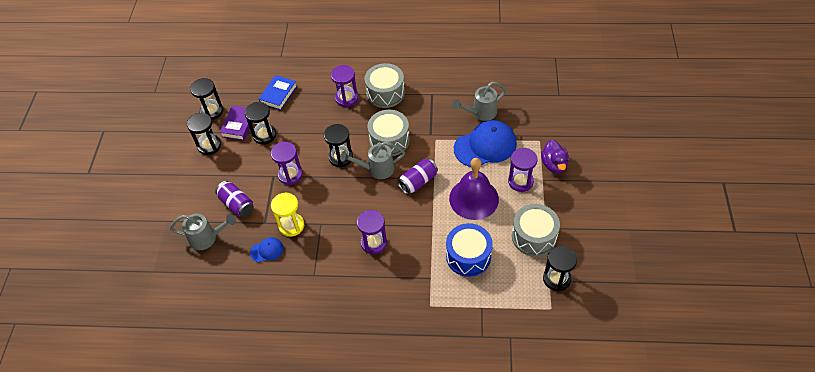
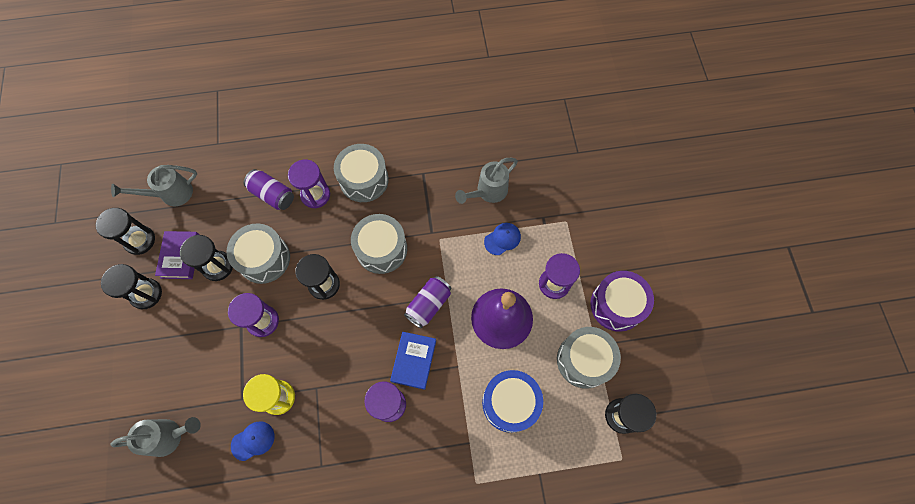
camera: 15 degrees left, 15 degrees up
purple can [215,181,254,217] -> purple can moved to [243,169,294,210]
blue book [259,75,297,111] -> blue book moved to [390,332,436,390]
grey watering can [340,142,405,179] -> grey watering can moved to [111,165,197,206]
blue cap [454,120,517,167] -> blue cap [484,223,521,255], size x0.48
purple duck [541,140,569,173] -> none
none -> grey drum [226,223,290,284]
none -> purple drum [590,271,654,332]

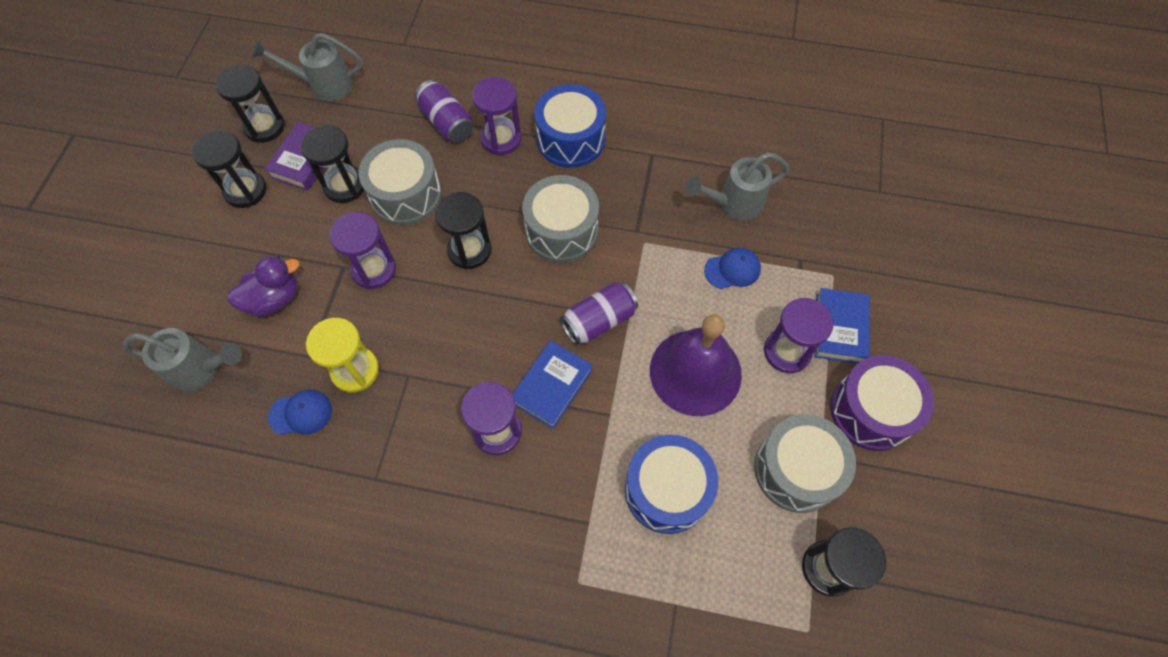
camera: 20 degrees right, 5 degrees down
grey drum [334,144,389,202] -> blue drum [534,84,606,168]
none -> purple duck [227,256,299,317]
none -> blue book [814,288,870,364]

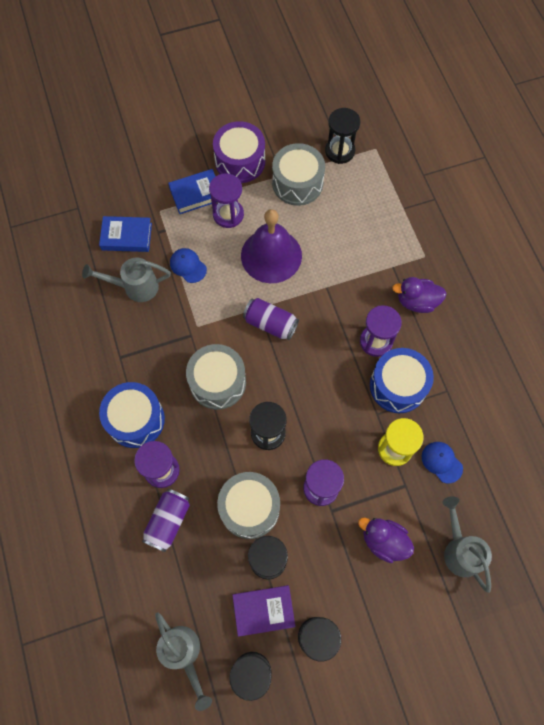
camera: 120 degrees left, 5 degrees up
blue book [512,340,592,429] -> blue book moved to [99,216,152,252]
blue drum [625,435,718,534] -> blue drum moved to [370,348,434,413]
grey watering can [685,152,790,220] -> grey watering can turned 135 degrees clockwise [82,258,171,302]
none -> purple duck [392,277,447,313]

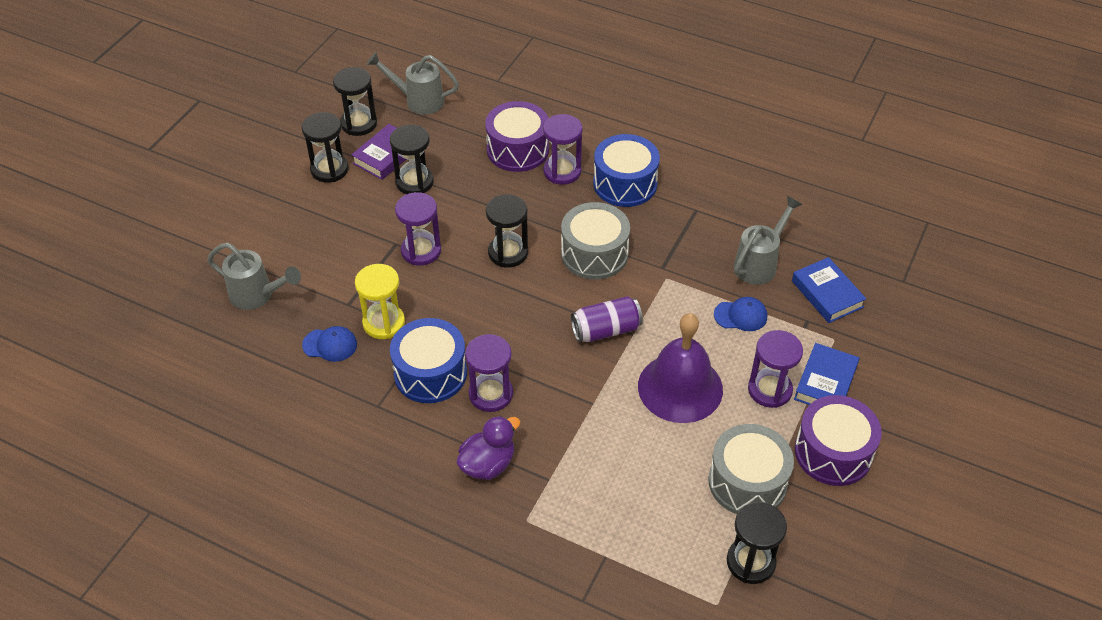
camera: 135 degrees right, 20 degrees down
blue book [99,216,152,252] -> blue book turned 75 degrees counterclockwise [792,257,866,323]
purple can [142,489,190,552] -> purple drum [485,101,549,172]
grey drum [217,472,280,539] -> none
purple duck [358,517,414,563] -> none

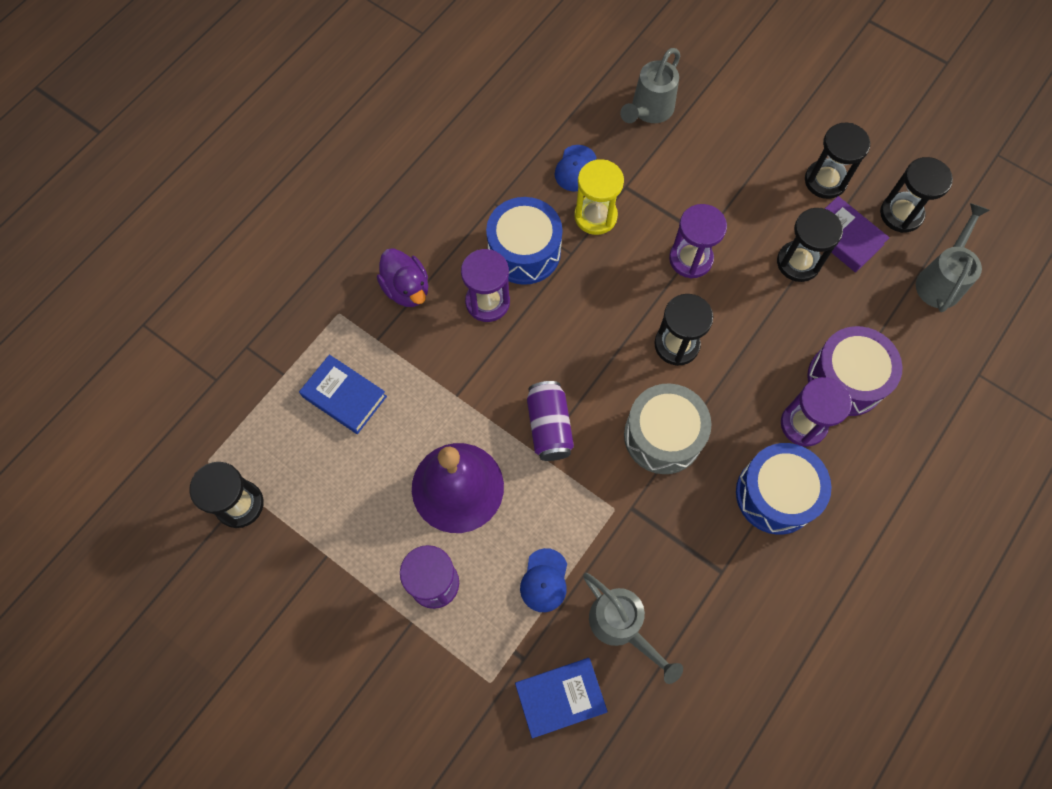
camera: 100 degrees right, 20 degrees up
grey drum [708,424,794,514] -> none
blue book [794,343,859,405] -> blue book moved to [299,355,387,434]
purple drum [795,395,882,486] -> none

